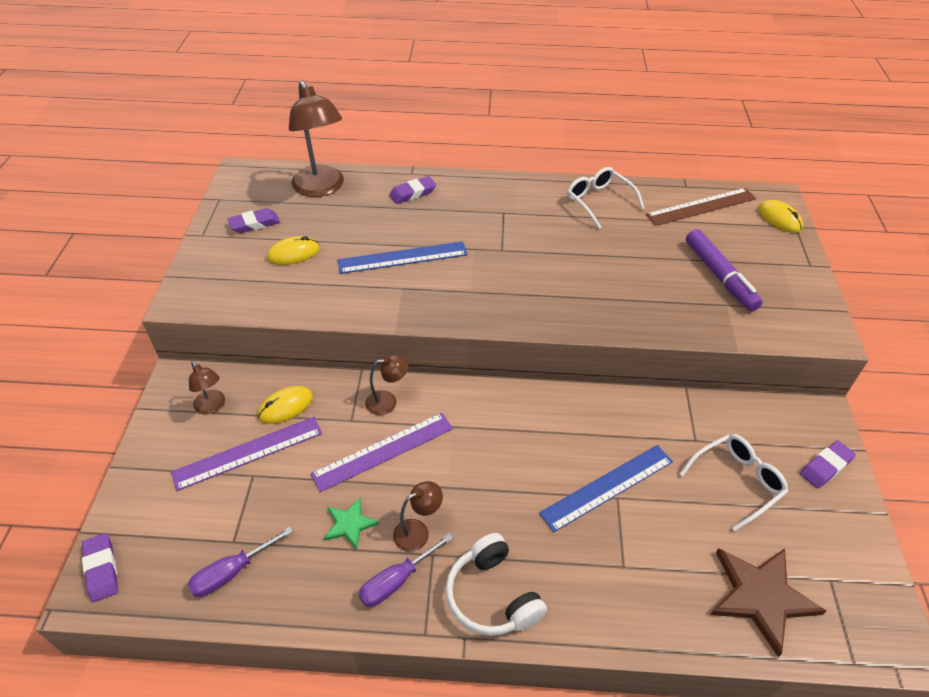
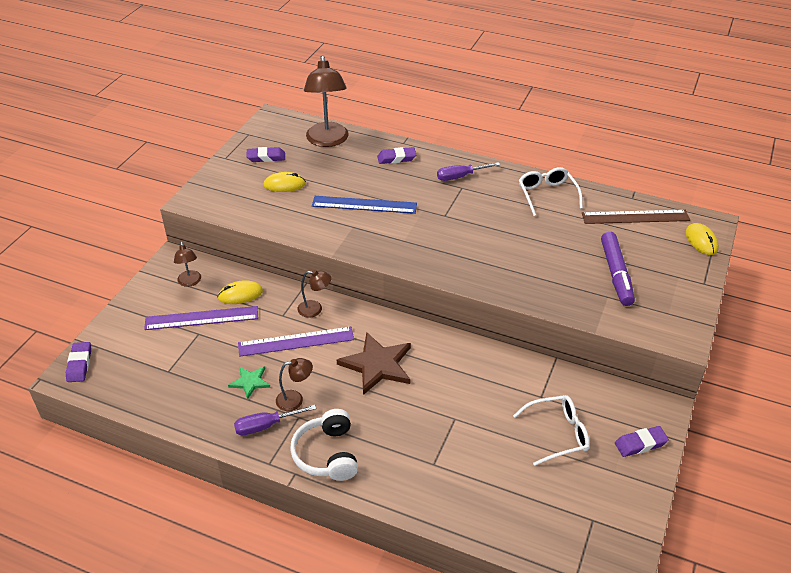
camera: 20 degrees right, 5 degrees down
purple screwdriver [188,527,293,597] -> purple screwdriver moved to [437,162,500,181]
blue ruler [539,445,673,532] -> none
brown star [710,548,826,657] -> brown star moved to [337,332,411,395]

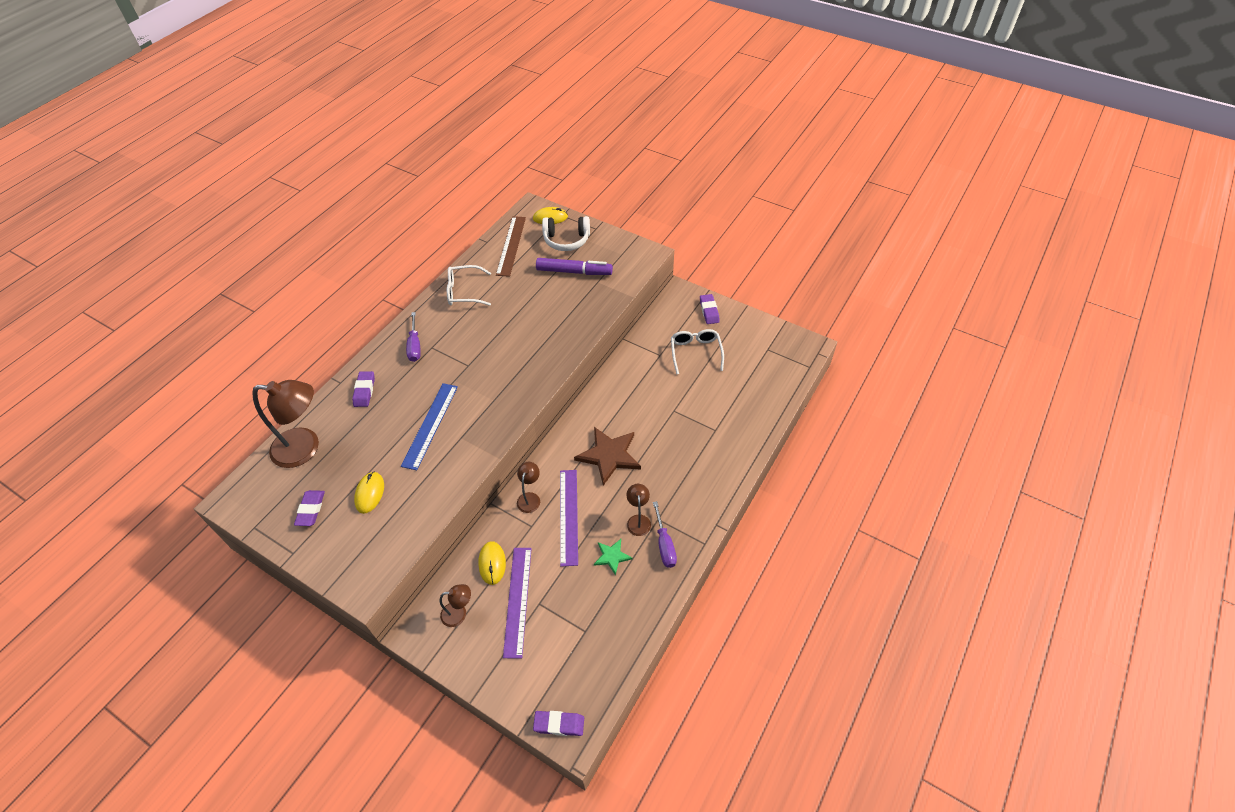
camera: 80 degrees left, 10 degrees up
white headphones [290,409,358,481] -> white headphones moved to [542,216,590,251]

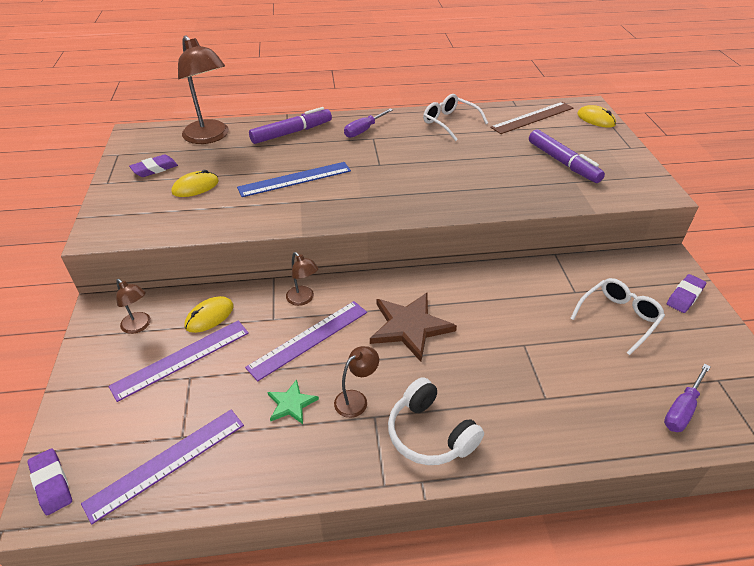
camera: 50 degrees right, 10 degrees down
purple eraser [352,371,375,407] -> purple marker [249,107,332,144]
brown lamp [517,462,540,513] -> brown lamp turned 75 degrees clockwise [286,252,319,306]
white headphones [542,216,590,251] -> white headphones moved to [388,377,484,465]
purple screwdriver [653,501,677,568] -> purple screwdriver moved to [664,364,710,432]
none -> purple ruler [81,409,244,524]

